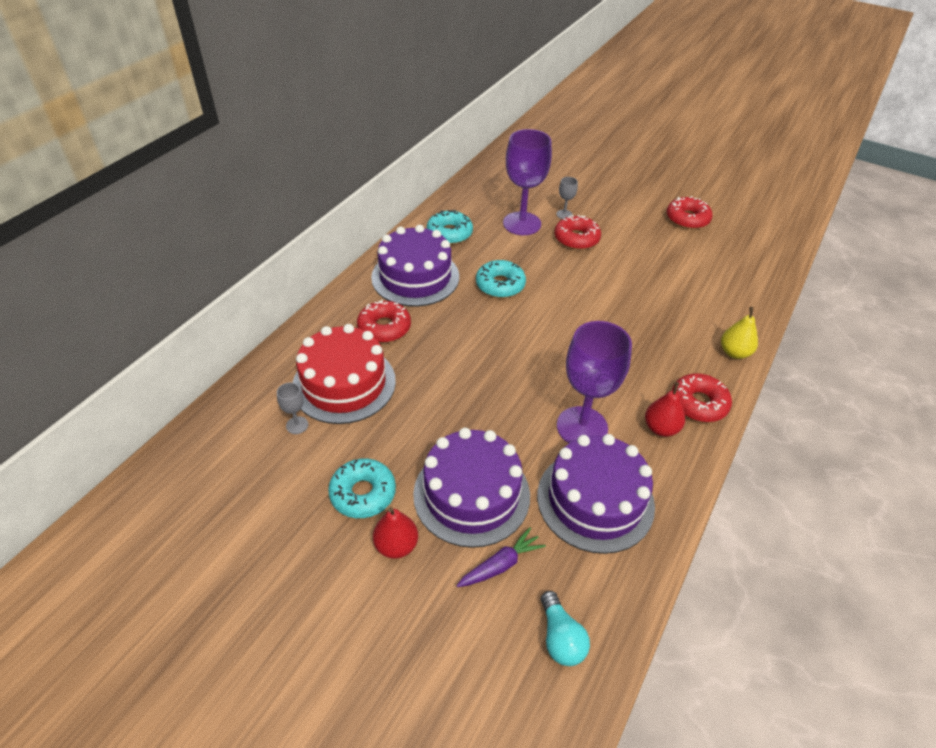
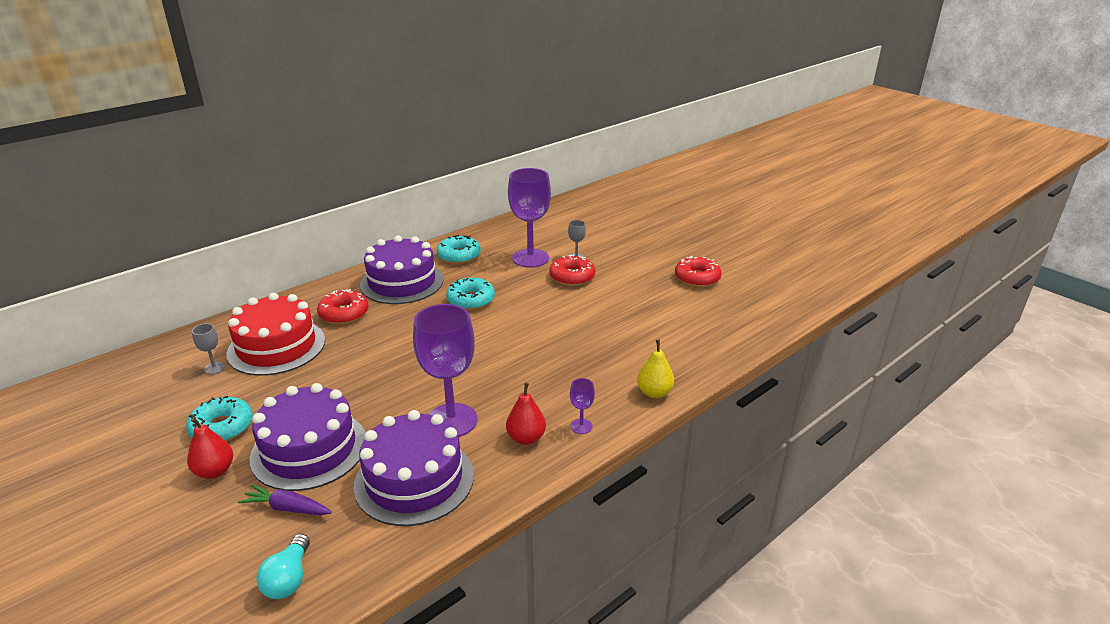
camera: 20 degrees right, 15 degrees down
purple carrot [457,527,546,587] -> purple carrot turned 150 degrees counterclockwise [238,484,332,515]
red donut [672,373,732,422] -> purple goblet [570,378,595,434]

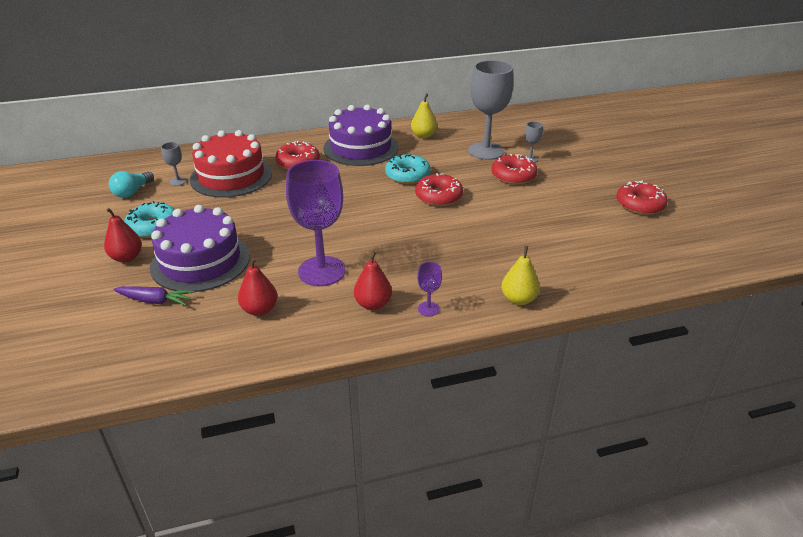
camera: 25 degrees right, 5 degrees up
purple carrot [238,484,332,515] -> purple carrot turned 150 degrees clockwise [113,286,194,306]
turquoise light bulb [256,534,310,599] -> turquoise light bulb moved to [109,171,154,198]
purple cake [354,410,474,526] -> red pear [238,257,277,316]
turquoise donut [437,235,481,264] -> yellow pear [411,93,437,139]
purple goblet [508,168,551,268] -> grey goblet [468,60,514,160]
none -> red donut [415,173,463,206]

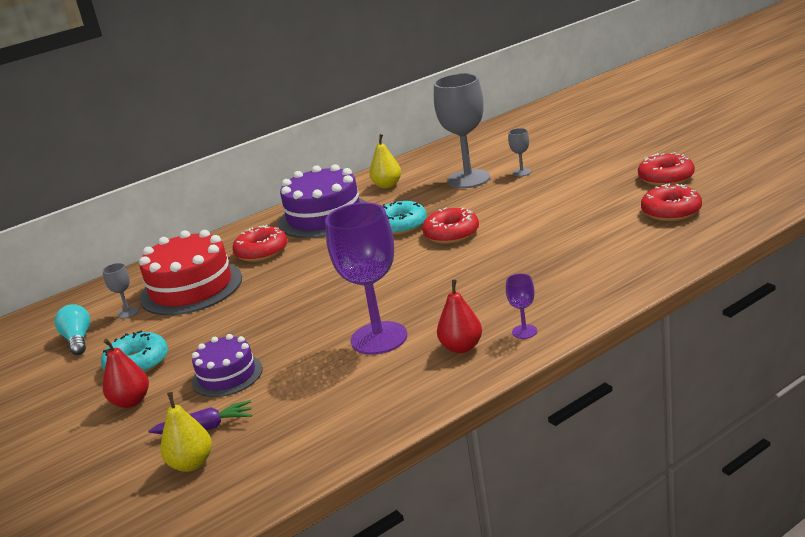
camera: 15 degrees left, 10 degrees down
turquoise light bulb [109,171,154,198] -> turquoise light bulb turned 150 degrees clockwise [55,304,91,355]
purple cake [150,205,250,292] -> purple cake [192,334,263,397], size x0.58
red pear [238,257,277,316] -> none
red donut [491,154,538,185] -> red donut moved to [641,183,702,221]
yellow pear [501,246,540,305] -> yellow pear moved to [160,392,212,472]

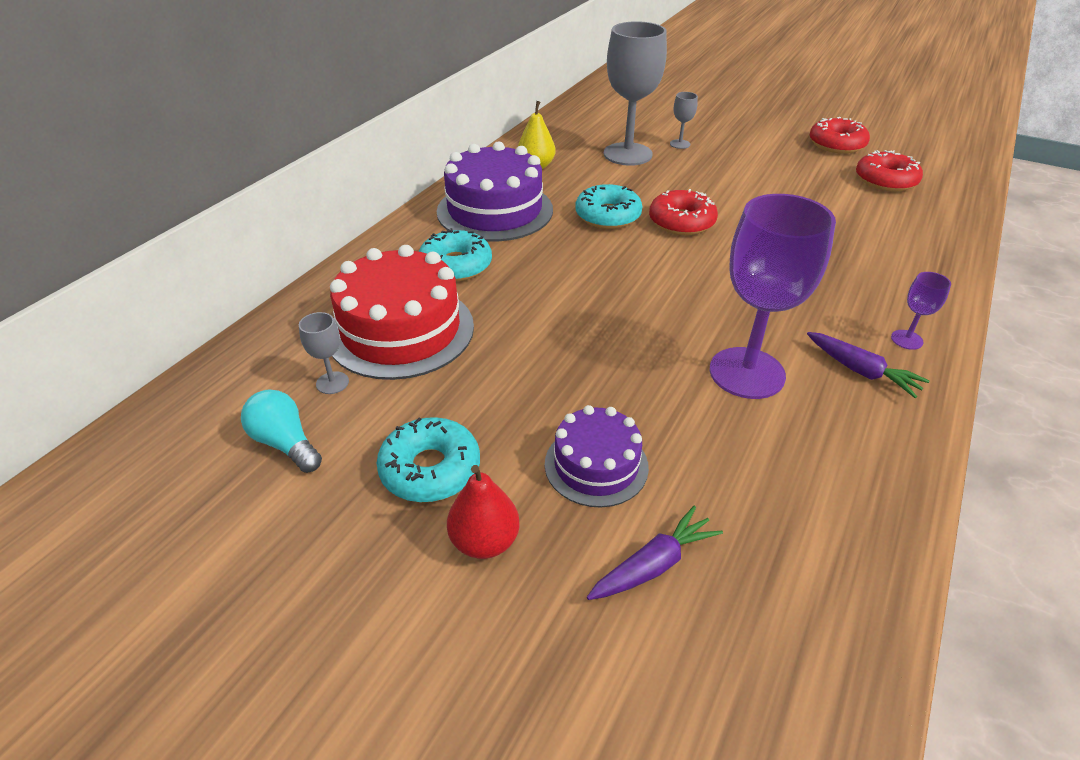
camera: 30 degrees left, 15 degrees up
yellow pear [160,392,212,472] -> none
red donut [232,225,287,262] -> turquoise donut [419,228,492,281]
red pear [437,279,482,353] -> purple carrot [807,332,930,398]

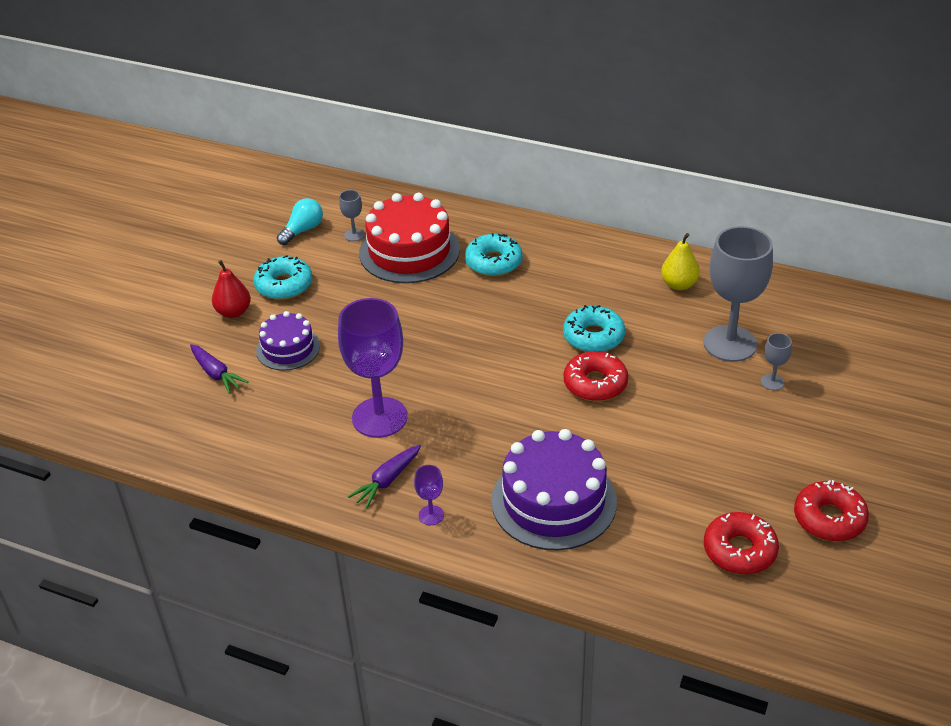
camera: 85 degrees right, 0 degrees up
purple cake [437,141,553,242] -> purple cake moved to [491,429,617,550]

